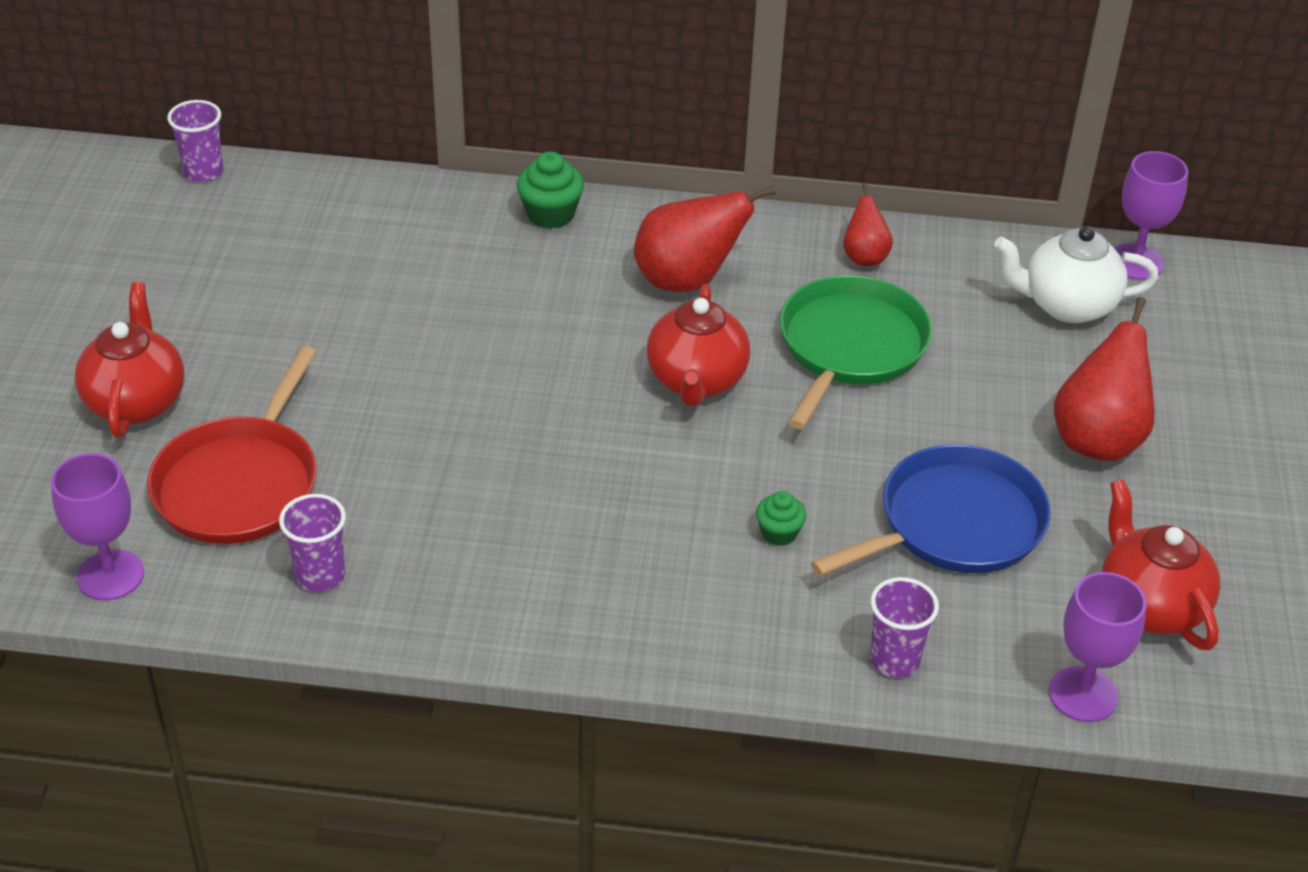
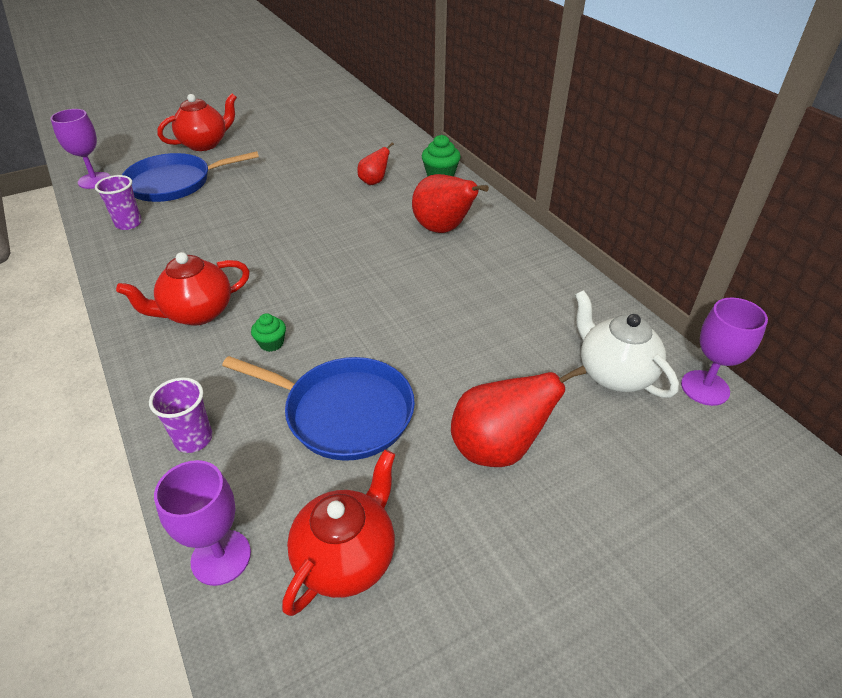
camera: 55 degrees right, 0 degrees up
red pan [147,346,317,544] -> blue pan [122,151,259,202]
purple cup [167,100,224,182] -> none
red teapot [647,284,750,406] -> red teapot moved to [116,252,250,325]
green pan [780,275,932,429] -> none
red pear [843,183,893,266] -> red pear moved to [357,142,394,185]

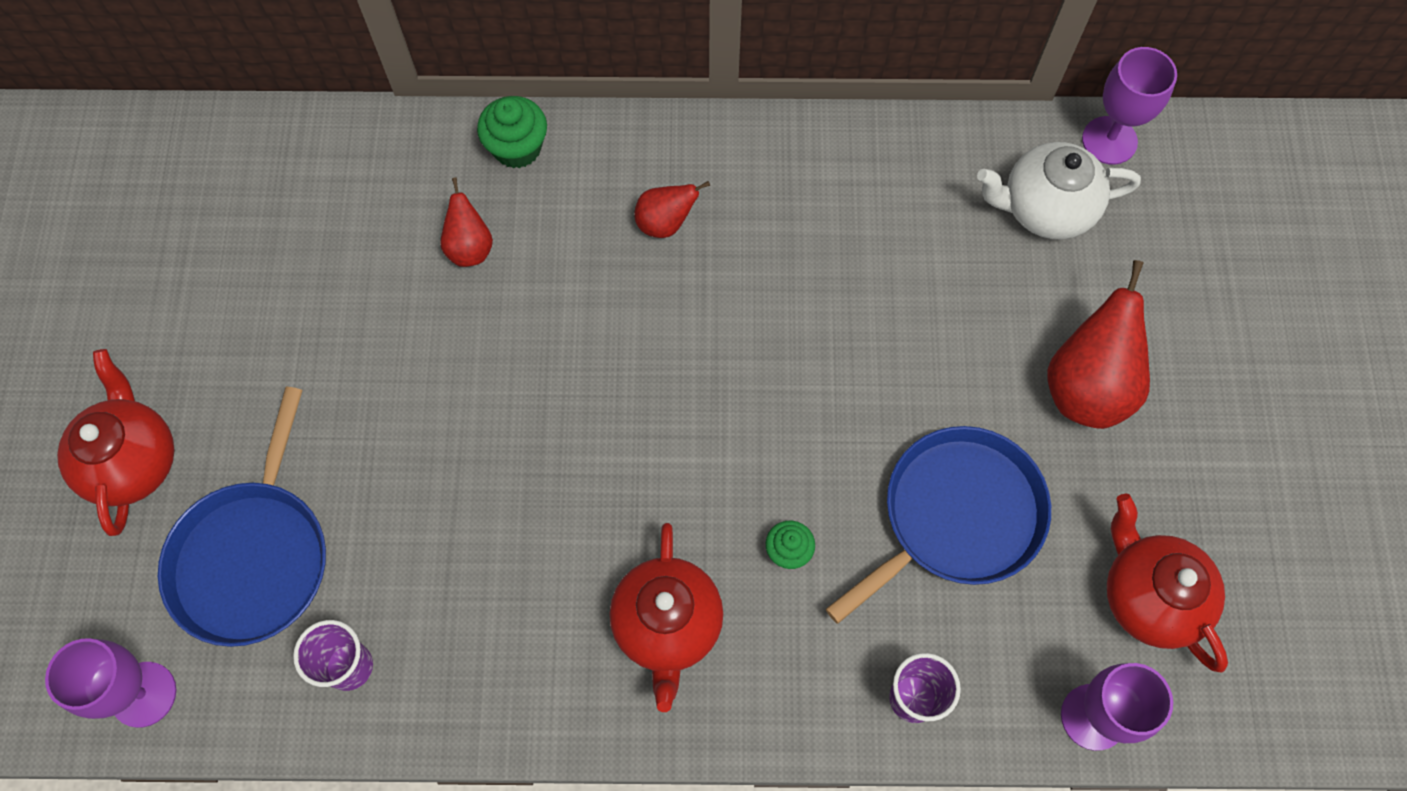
camera: 60 degrees left, 25 degrees up
red pear [412,174,489,233] -> red pear [634,181,710,238], size x0.55

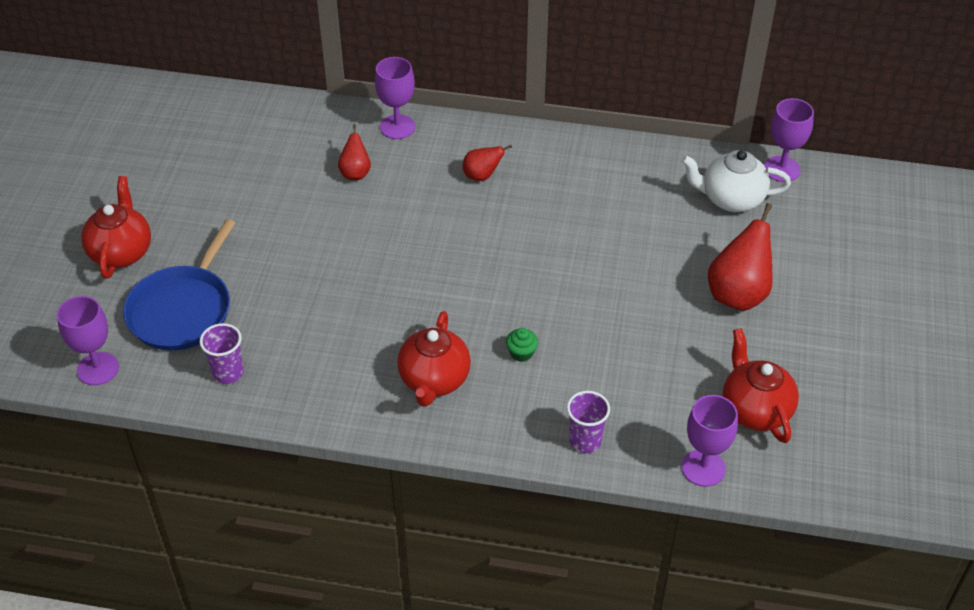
camera: 10 degrees right, 20 degrees down
green cupcake [477,96,547,168] -> purple goblet [375,57,415,139]
blue pan [826,426,1051,624] -> none

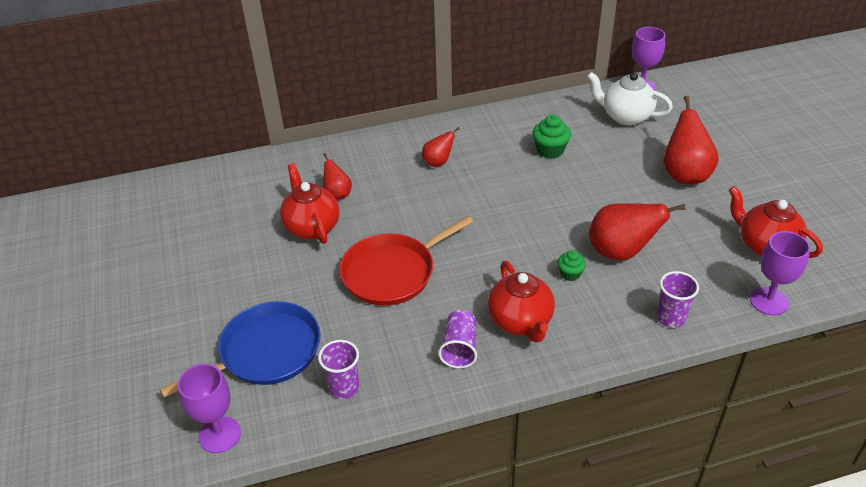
camera: 25 degrees left, 5 degrees down
red teapot [81,176,151,279] -> red teapot moved to [280,163,339,244]
blue pan [123,219,235,351] -> blue pan turned 120 degrees counterclockwise [159,301,321,398]
purple goblet [375,57,415,139] -> none
white teapot [681,150,791,212] -> white teapot turned 45 degrees clockwise [587,72,673,126]
none -> red pan [339,216,473,306]
none -> purple cup [438,310,477,368]
none -> green cupcake [532,115,571,159]
none -> red pear [589,203,685,260]

